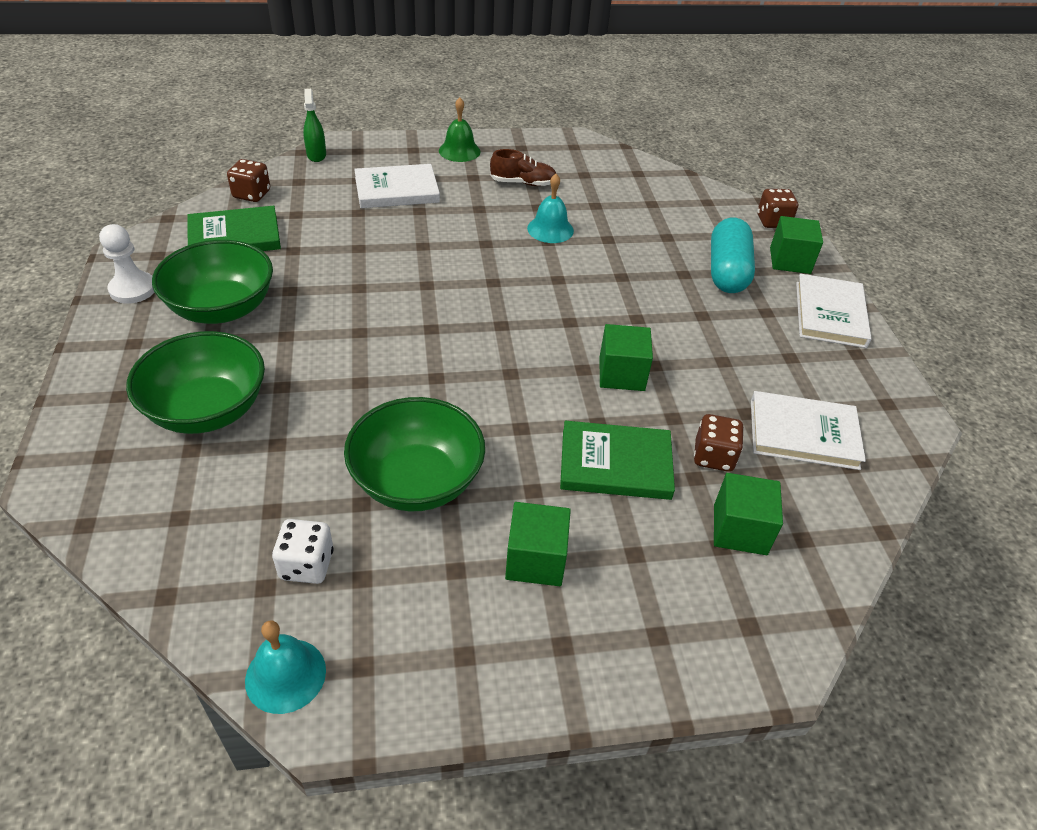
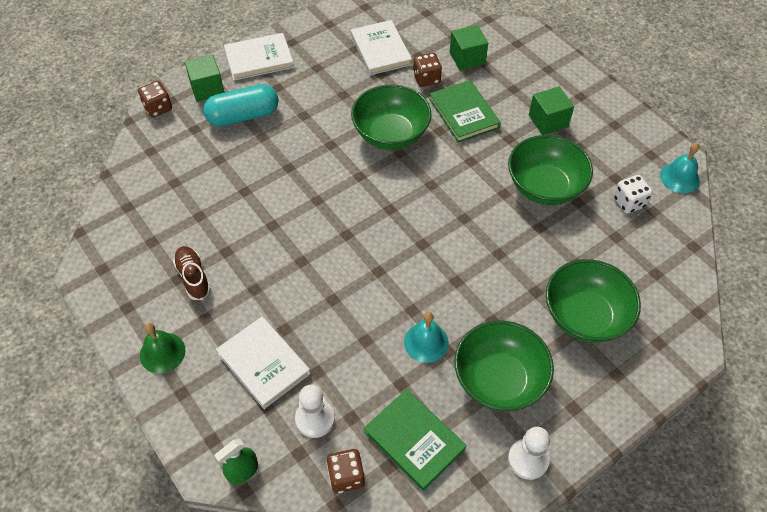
camera: 115 degrees left, 10 degrees up
turquoise bell [527,174,574,243] -> turquoise bell moved to [404,312,449,363]
green cube [600,324,653,391] -> green bowl [351,85,432,150]
none -> white pawn [295,385,335,438]

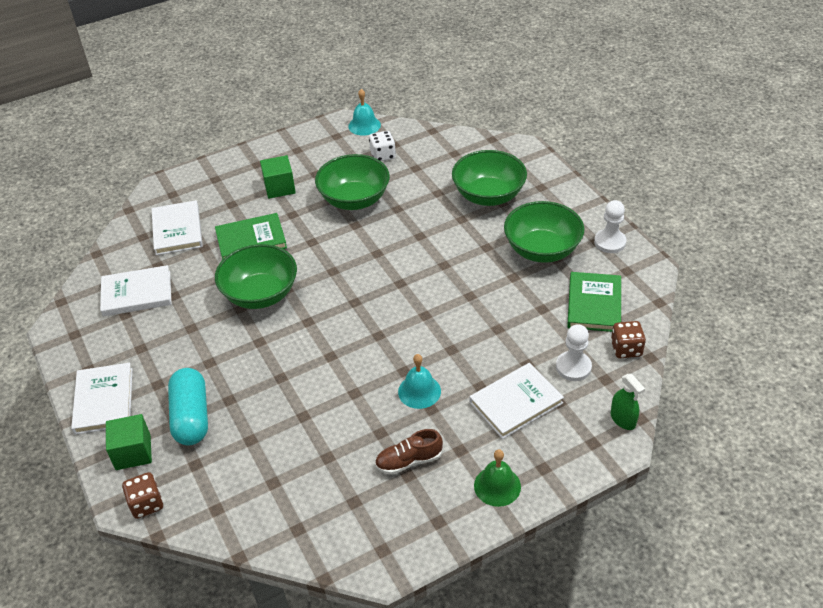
camera: 80 degrees left, 10 degrees down
green book [364,389,466,491] -> green book turned 45 degrees counterclockwise [567,272,621,332]
turquoise bell [404,312,449,363] -> turquoise bell moved to [398,354,441,409]
brown dice [413,53,442,87] -> none
green cube [450,25,488,70] -> white book [152,200,203,255]

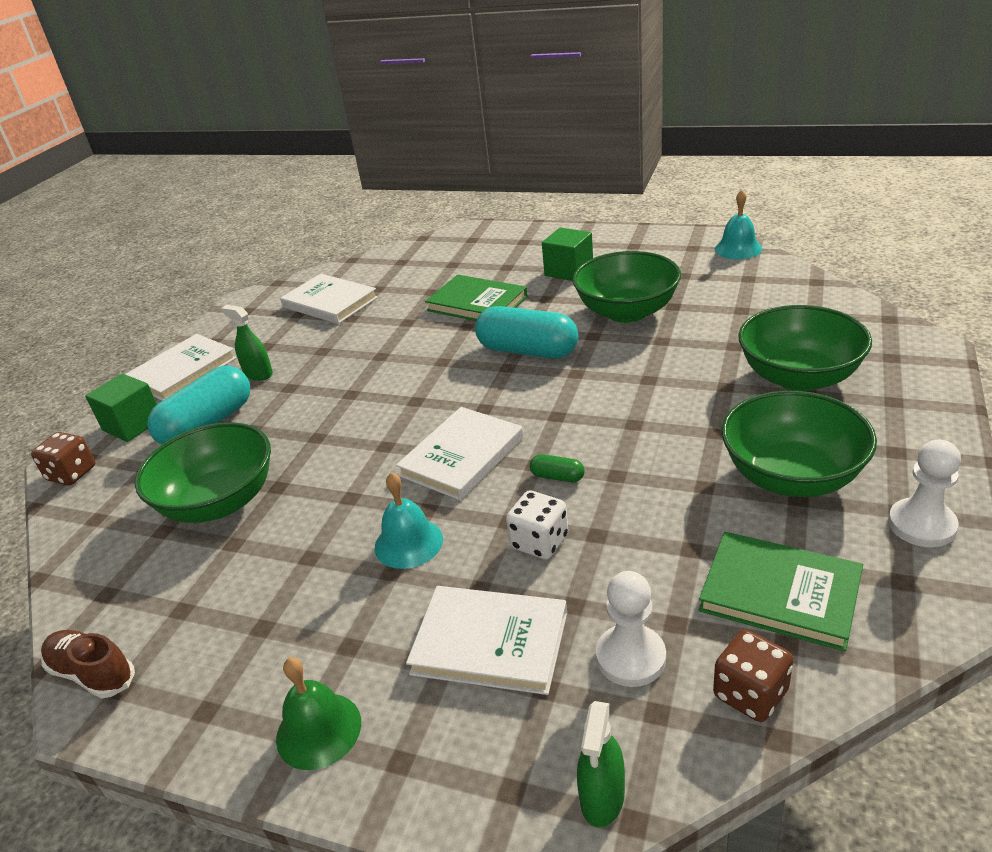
camera: 50 degrees right, 10 degrees down
white book [152,200,203,255] -> white book moved to [396,407,523,501]
green bowl [215,244,297,309] -> green bowl moved to [135,422,271,523]
white dice [369,131,396,161] -> white dice moved to [506,490,568,559]
brown shoe [375,429,443,475] -> brown shoe moved to [41,630,135,698]
green book [567,272,621,332] -> green book turned 60 degrees clockwise [699,532,863,651]
none -> green spray bottle [221,305,273,381]
none -> turquoise capsule [475,306,578,359]
none -> green capsule [530,454,585,482]

